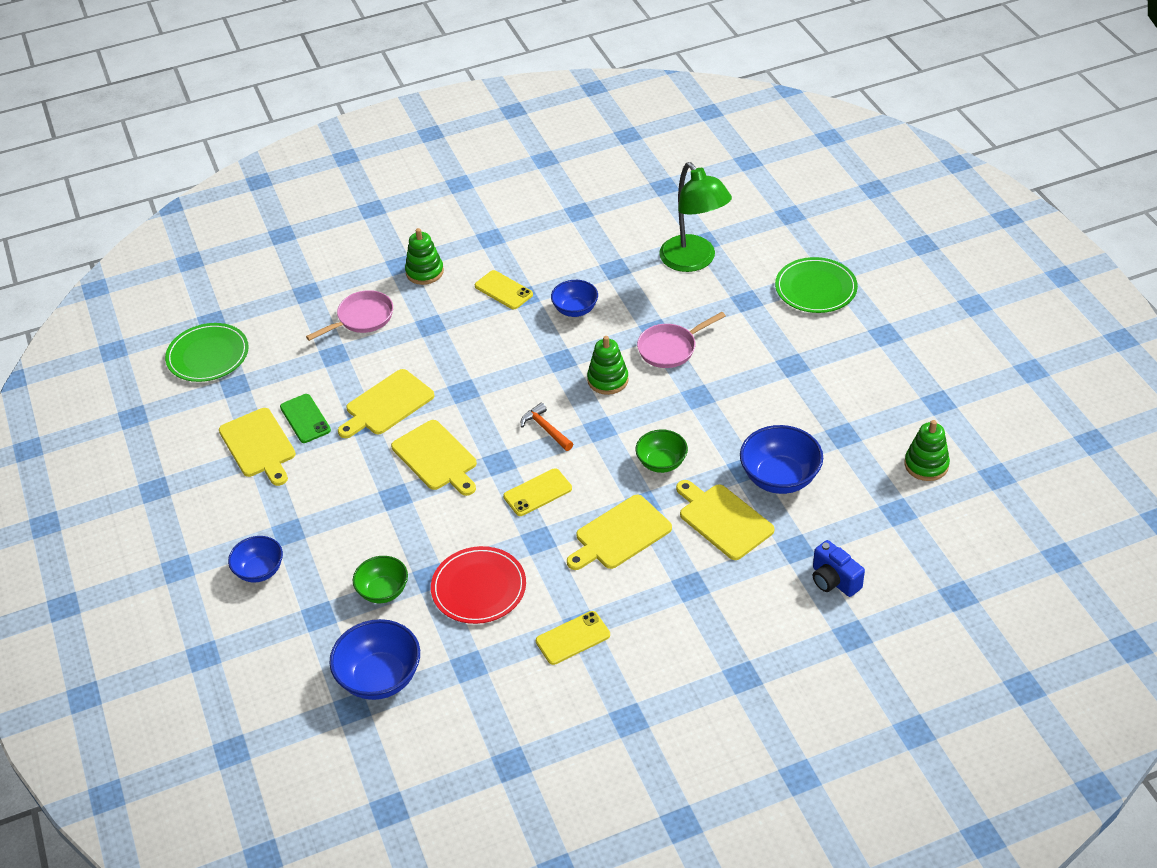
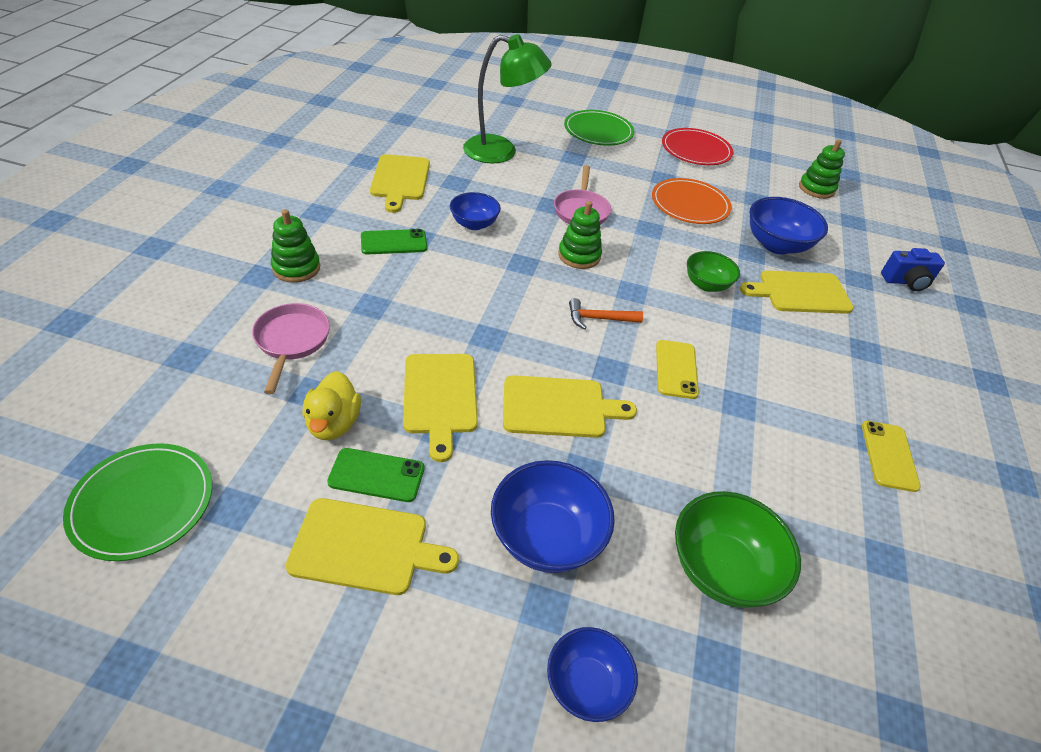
camera: 60 degrees left, 0 degrees up
blue bowl [329,619,420,700] -> blue bowl moved to [491,460,615,573]
green bowl [353,556,408,603] -> green bowl [675,491,801,608], size x1.56
red plate [431,546,526,624] -> red plate moved to [662,128,733,165]
yellow phone [475,270,533,309] -> green phone [361,229,427,255]
yellow cutting board [567,495,672,570] -> yellow cutting board moved to [370,154,430,213]
none -> yellow duck [303,371,361,440]
none -> orange plate [652,178,732,224]

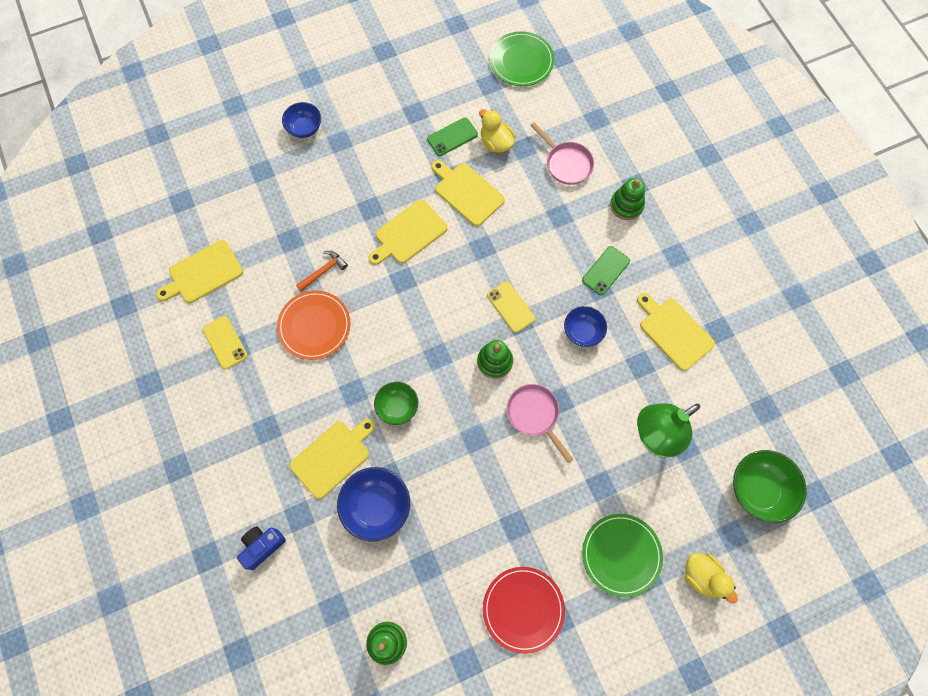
camera: 145 degrees right, 25 degrees up
yellow cutting board [286,498,459,595] -> yellow cutting board moved to [156,240,243,303]
blue bowl [491,460,615,573] -> none
orange hammer [569,298,643,329] -> orange hammer moved to [296,251,348,292]
orange plate [652,178,732,224] -> orange plate moved to [277,290,351,360]
yellow phone [656,340,699,399] -> yellow phone moved to [487,281,535,333]
green bowl [675,491,801,608] -> green bowl moved to [733,450,807,523]
none -> yellow duck [685,553,738,604]

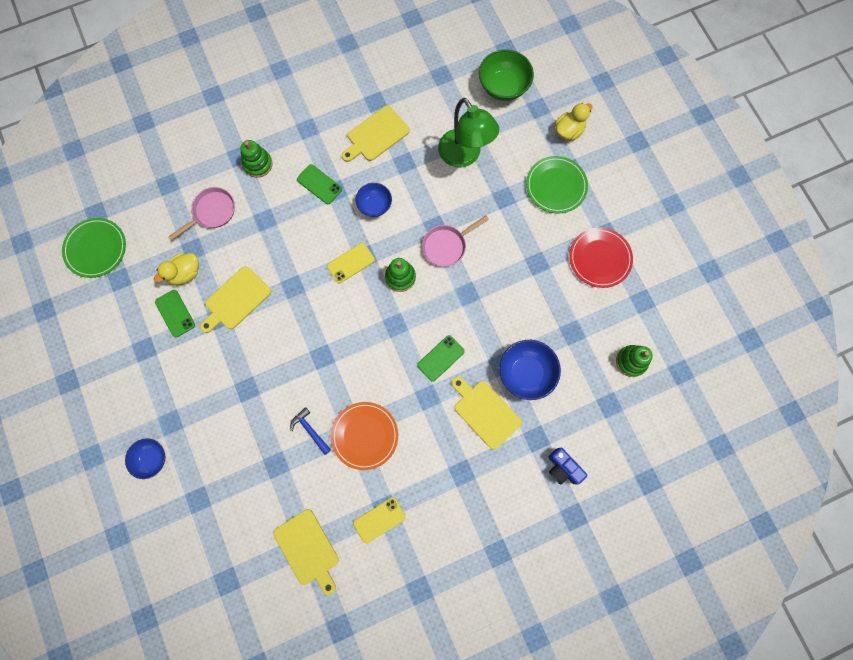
camera: 90 degrees left, 5 degrees up
orange hammer [296,251,348,292] -> blue hammer [290,407,331,455]
yellow cutting board [369,199,448,265] -> none
green bowl [374,382,418,425] -> green phone [417,335,465,382]

